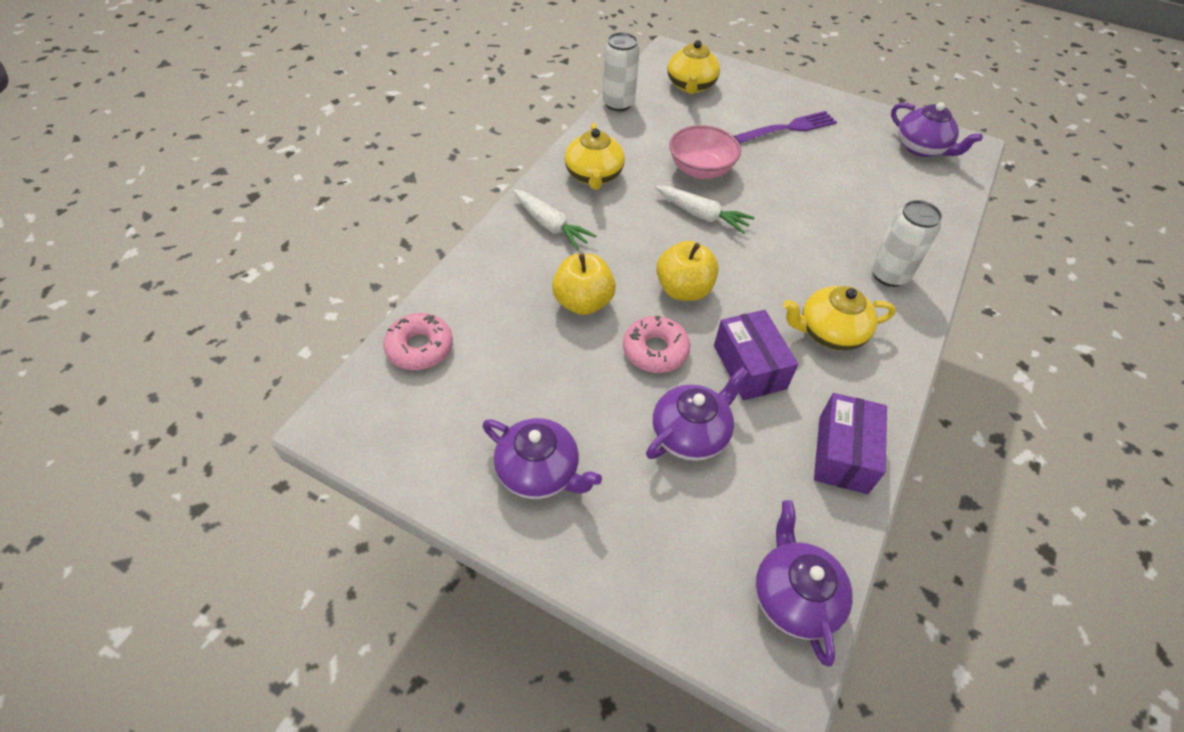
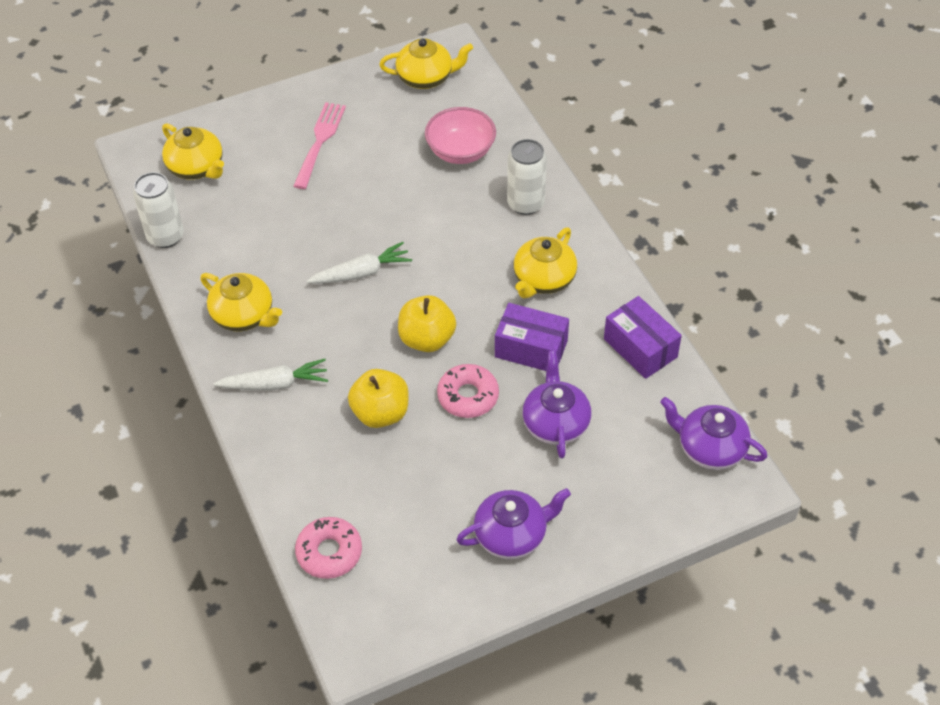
camera: 50 degrees left, 0 degrees up
pink bowl [669,125,741,179] -> pink bowl moved to [425,107,496,164]
purple fork [734,111,837,144] -> pink fork [294,102,346,189]
purple teapot [891,102,983,157] -> yellow teapot [379,38,473,89]

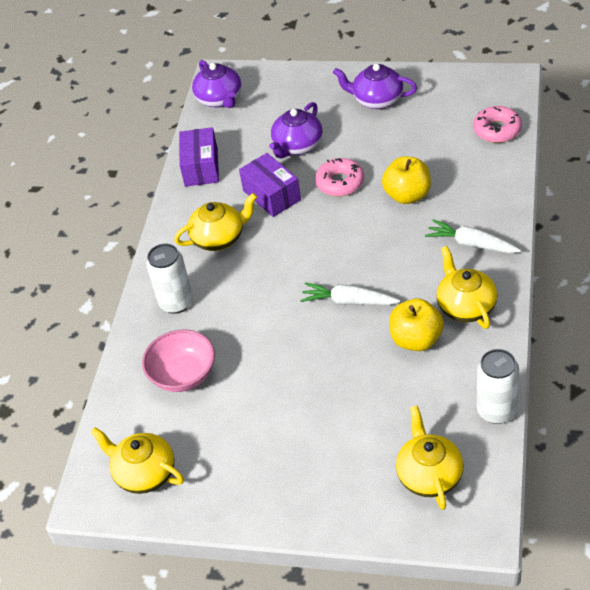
camera: 140 degrees left, 5 degrees down
pink fork [294,102,346,189] -> none
yellow apple [398,295,456,352] -> yellow apple moved to [389,298,444,351]

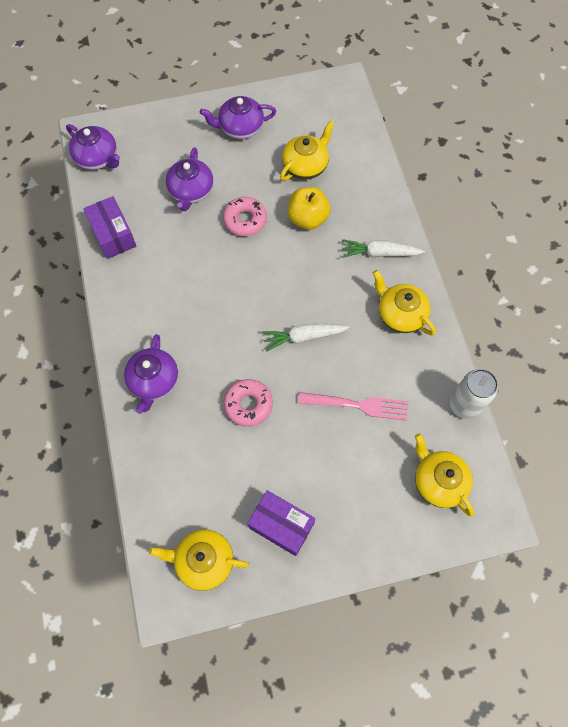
camera: 30 degrees left, 20 degrees up
pink bowl [142,329,215,392] -> none
white can [146,244,193,314] -> purple teapot [124,334,178,414]
yellow teapot [174,193,257,251] -> yellow teapot moved to [280,121,335,181]
purple box [239,153,301,217] -> purple box moved to [247,490,316,556]
yellow apple [389,298,444,351] -> none
pink donut [473,106,522,143] -> pink donut moved to [224,379,273,427]
none -> pink fork [298,392,408,421]

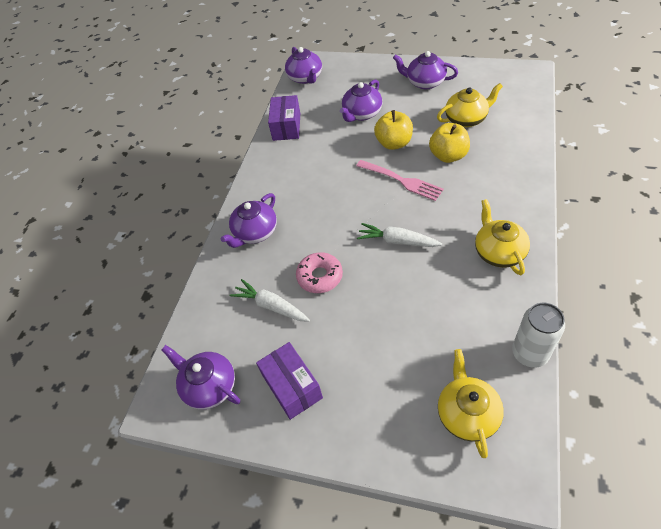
camera: 35 degrees right, 15 degrees down
yellow teapot [149,529,249,591] -> purple teapot [161,345,240,409]
pink donut [223,197,267,236] -> yellow apple [374,110,413,150]
pink fork [298,392,408,421] -> pink fork moved to [356,160,444,201]
white carrot [342,239,425,258] -> white carrot moved to [229,279,310,322]

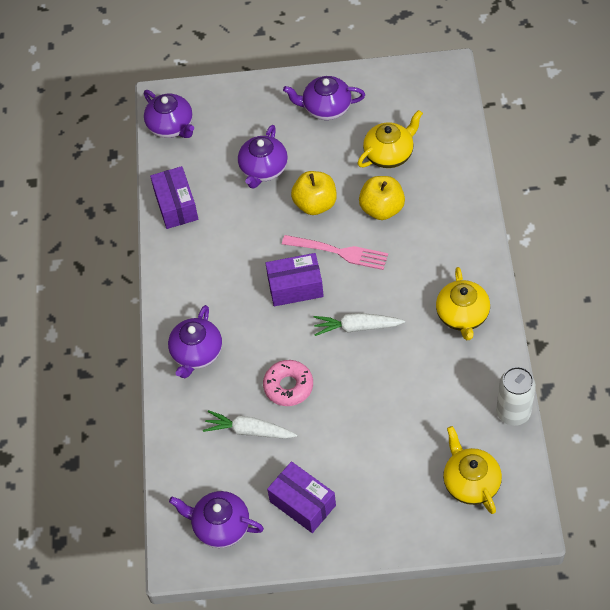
camera: 20 degrees left, 5 degrees up
yellow teapot [475,199,530,275] -> yellow teapot turned 150 degrees counterclockwise [436,267,490,340]
none -> purple box [266,253,324,306]

